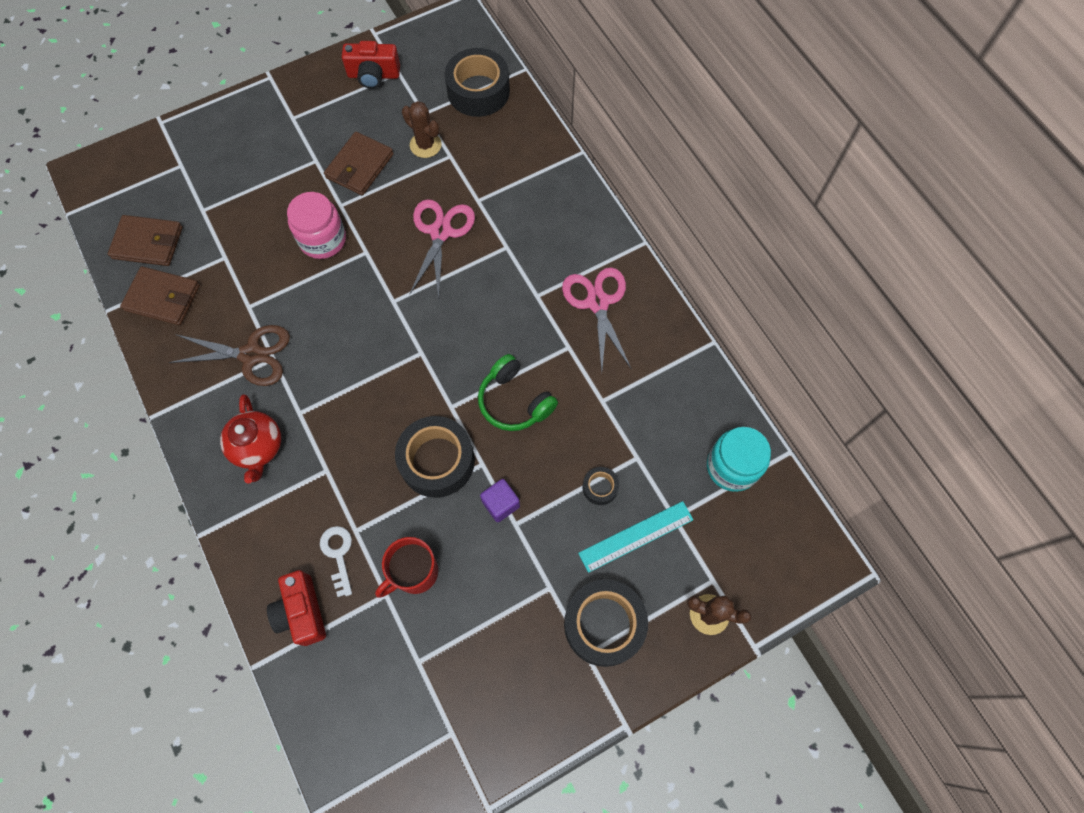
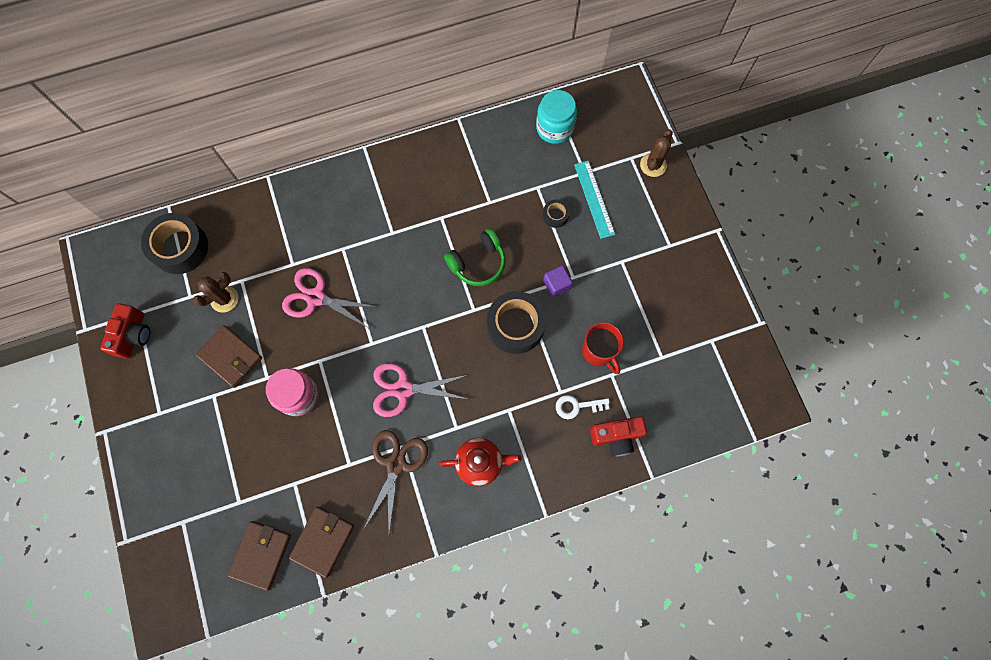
camera: 80 degrees left, 5 degrees up
pink scissors [562,268,631,371] -> pink scissors moved to [373,363,468,417]
black tape [564,579,648,667] -> none

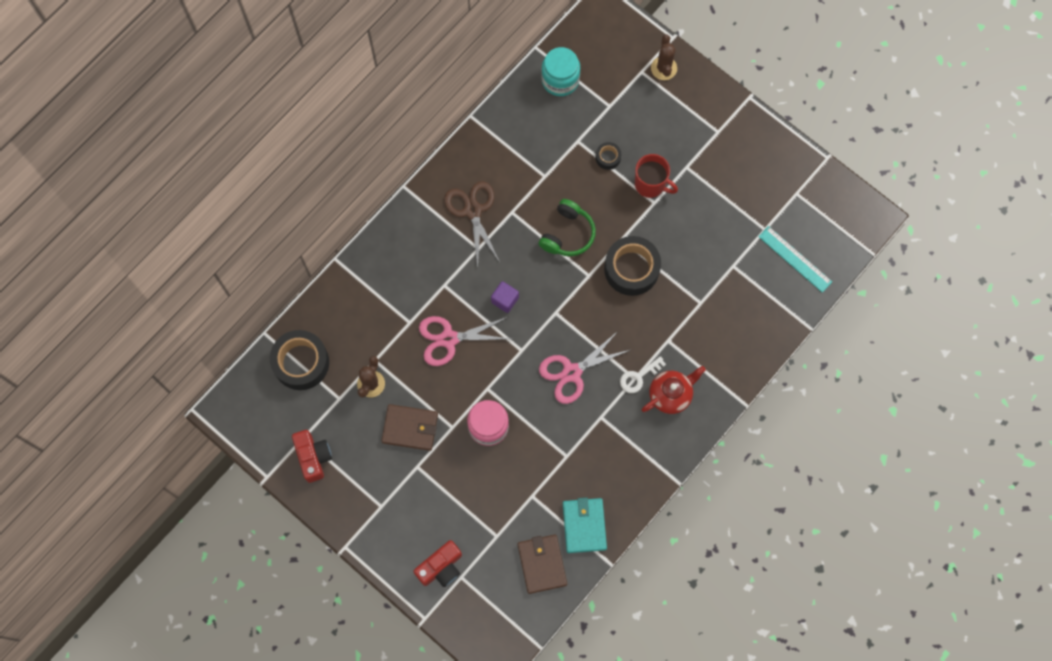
camera: 30 degrees left, 0 degrees up
brown wallet [289,507,354,578] -> turquoise wallet [563,498,607,553]
brown scissors [363,430,428,533] -> brown scissors moved to [444,181,500,267]
purple cube [543,265,573,297] -> purple cube moved to [491,281,519,313]
white key [556,395,610,419] -> white key moved to [620,356,666,393]
turquoise ruler [574,161,615,239] -> turquoise ruler moved to [758,226,832,292]
red mug [582,322,624,374] -> red mug moved to [635,154,678,198]
red camera [590,416,647,456] -> red camera moved to [413,540,462,587]

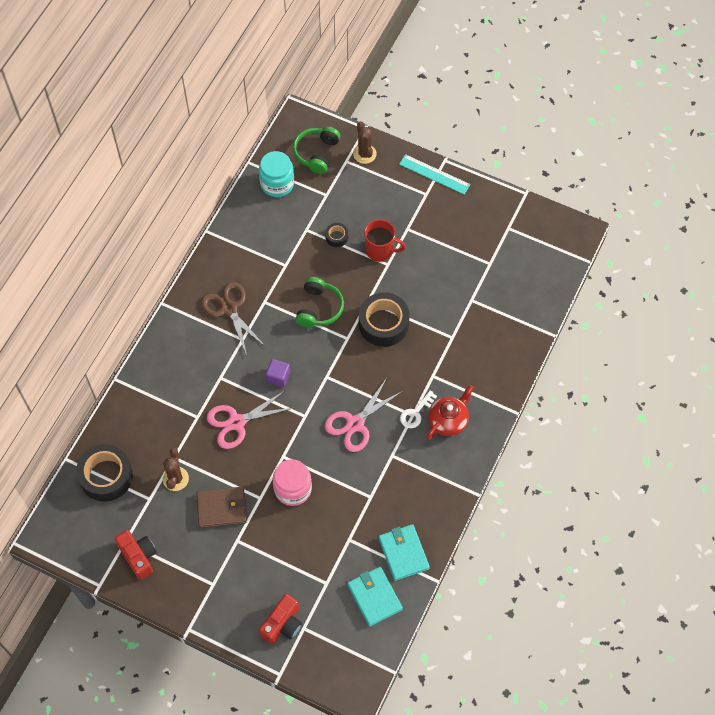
camera: 15 degrees left, 10 degrees down
brown wallet [518,535,567,594] -> turquoise wallet [347,567,403,626]
turquoise ruler [758,226,832,292] -> turquoise ruler moved to [399,154,470,195]
none -> green headphones [293,127,340,174]

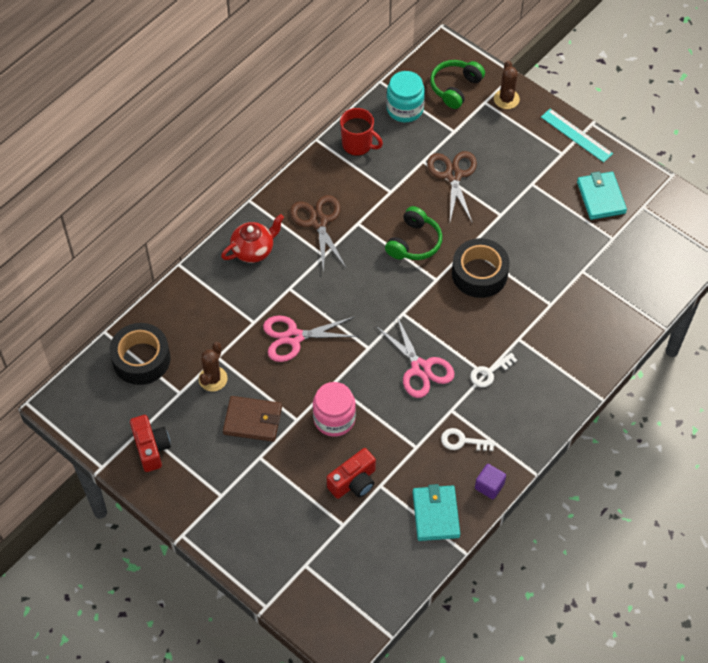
camera: 15 degrees right, 5 degrees down
red camera [259,594,302,644] -> red camera moved to [327,448,376,499]
purple cube [266,359,290,387] -> purple cube moved to [475,464,506,499]
black tape [325,223,348,247] -> brown scissors [427,151,477,224]
pink scissors [325,378,402,452] -> pink scissors turned 90 degrees counterclockwise [376,315,454,398]
turquoise wallet [347,567,403,626] -> turquoise wallet moved to [577,172,627,220]
red mug [364,219,406,262] -> red mug moved to [340,108,383,156]
red teapot [427,385,474,439] -> red teapot moved to [221,214,284,263]
none -> white key [441,428,496,451]

